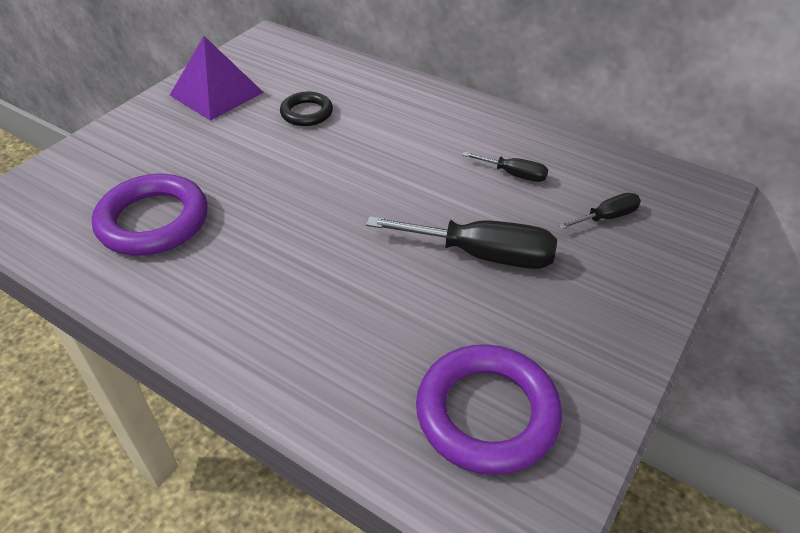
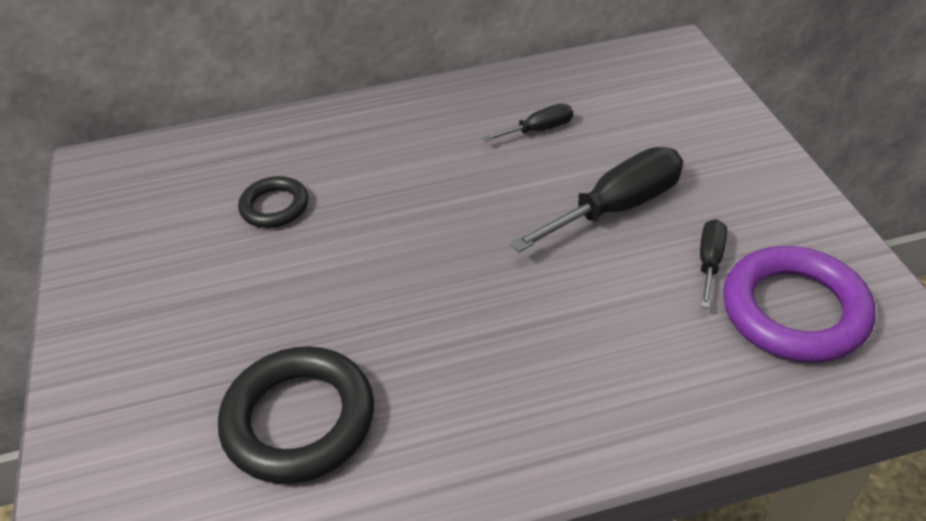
camera: 45 degrees left, 0 degrees up
purple ring [92,174,208,256] -> black ring [218,346,374,484]
purple pyramid [170,36,264,121] -> none
black screwdriver [558,193,641,229] -> black screwdriver moved to [700,219,727,308]

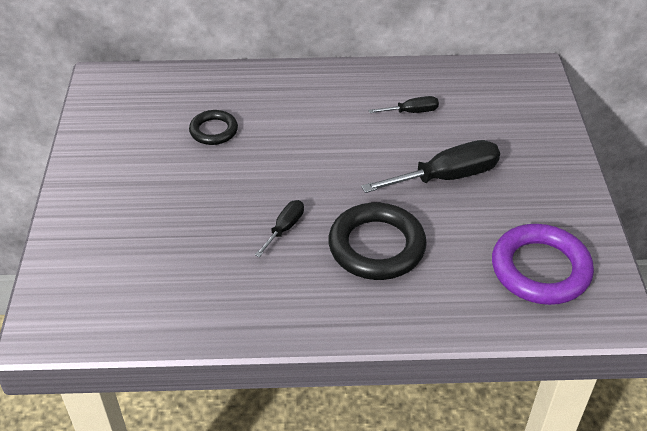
camera: 10 degrees right, 0 degrees up
black ring [218,346,374,484] -> black ring moved to [328,203,427,280]
black screwdriver [700,219,727,308] -> black screwdriver moved to [255,200,304,257]

